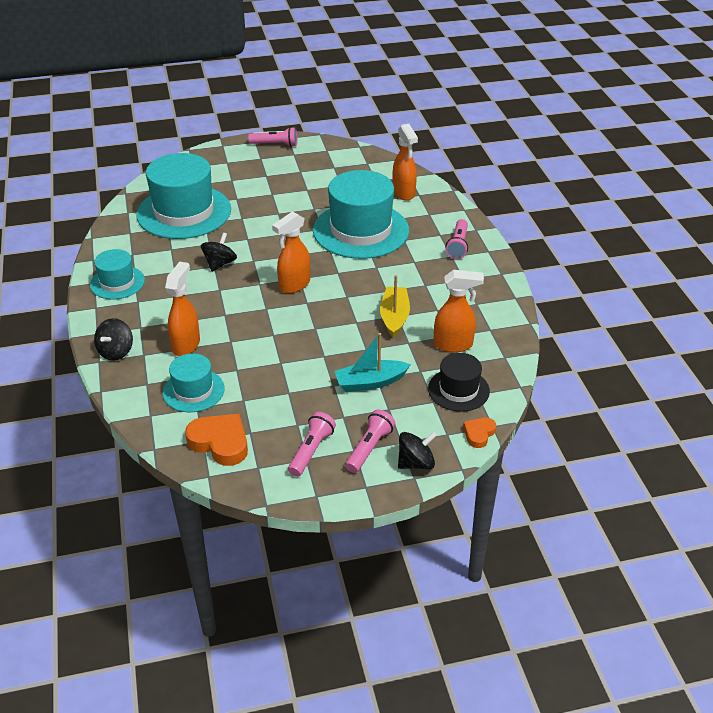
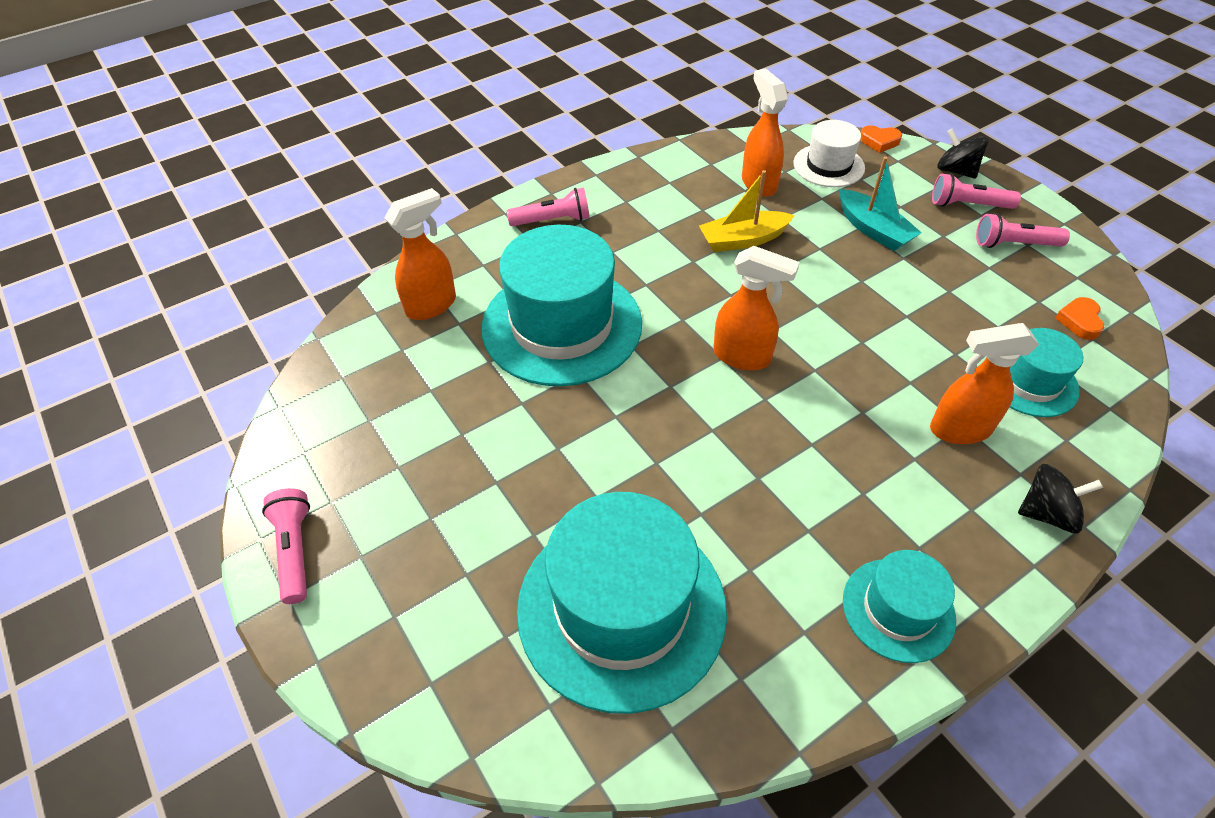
camera: 110 degrees left, 10 degrees up
orange heart [185,414,248,466] -> orange heart [1055,297,1104,340], size x0.56
black spinning top [201,233,237,272] -> none
black hat [428,353,490,412] -> white hat [793,120,865,187]

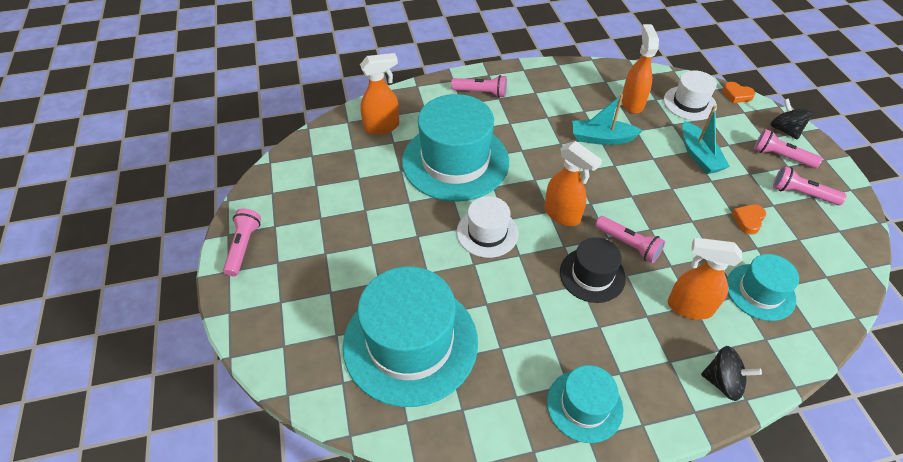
camera: 20 degrees right, 0 degrees up
yellow boat [699,170,795,252] -> turquoise boat [572,94,642,145]
orange heart [1055,297,1104,340] -> orange heart moved to [732,204,766,234]
none -> white hat [457,196,519,258]
none -> black hat [560,237,626,303]
none -> pink flashlight [595,216,665,263]

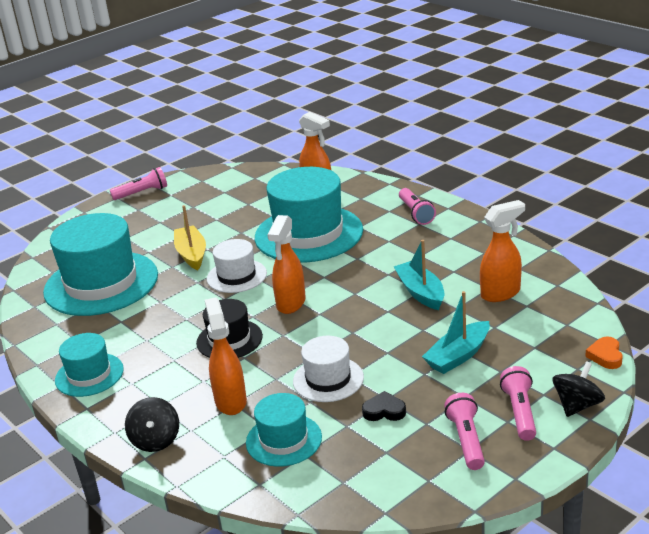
camera: 65 degrees right, 20 degrees down
pink flashlight [595,216,665,263] -> none
white hat [664,70,717,120] -> white hat moved to [293,336,364,402]
orange heart [732,204,766,234] -> black heart [362,391,406,421]
none -> yellow boat [174,205,206,270]

